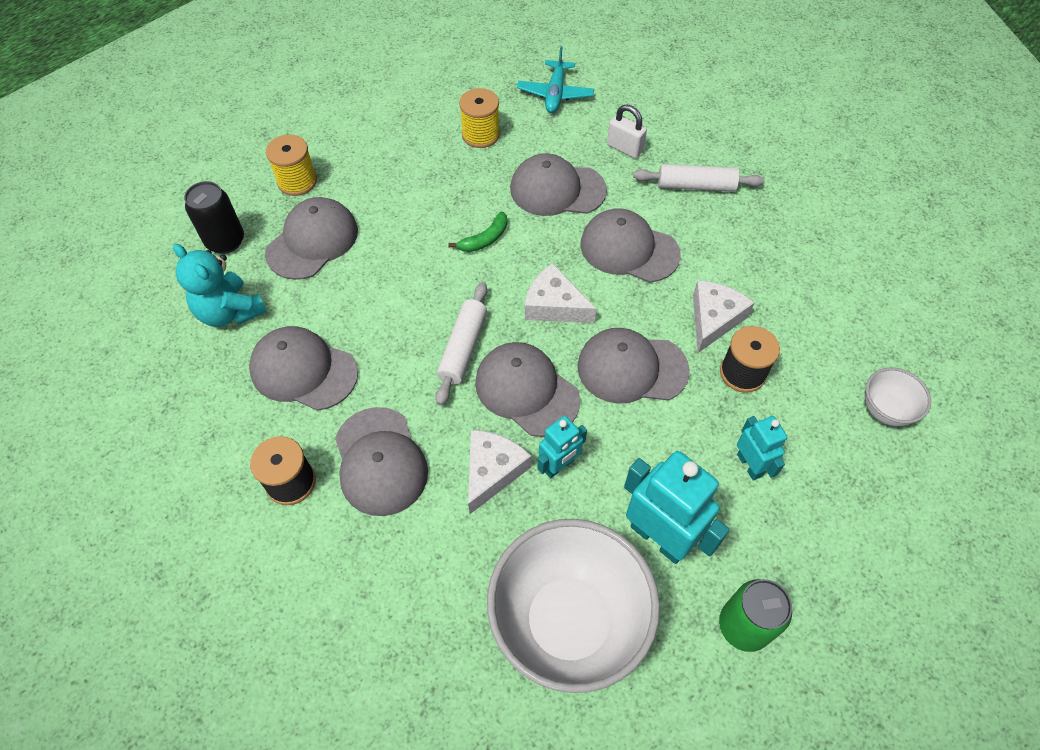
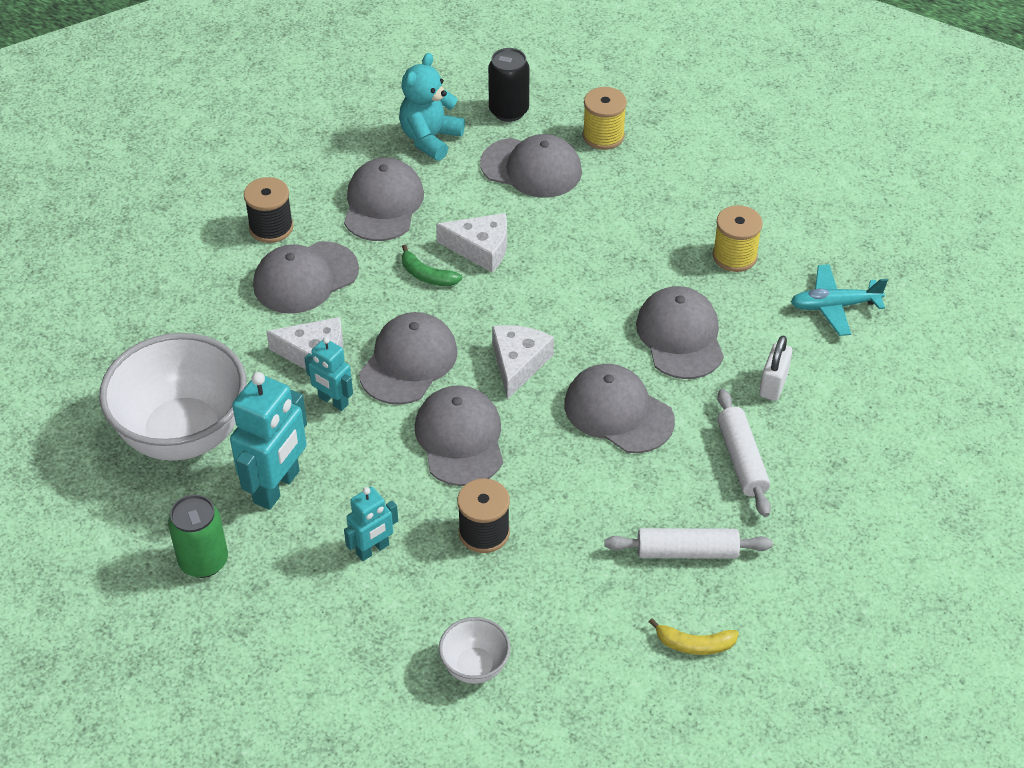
camera: 75 degrees right, 10 degrees down
white rolling pin [436,282,487,406] -> white rolling pin moved to [604,528,773,559]
green banana [449,211,507,252] -> green banana moved to [402,245,463,286]
grey cap [581,208,681,283] -> grey cap turned 60 degrees counterclockwise [564,364,675,453]
white cheese [693,280,754,353] -> white cheese moved to [436,213,507,273]
none -> yellow banana [649,618,739,655]

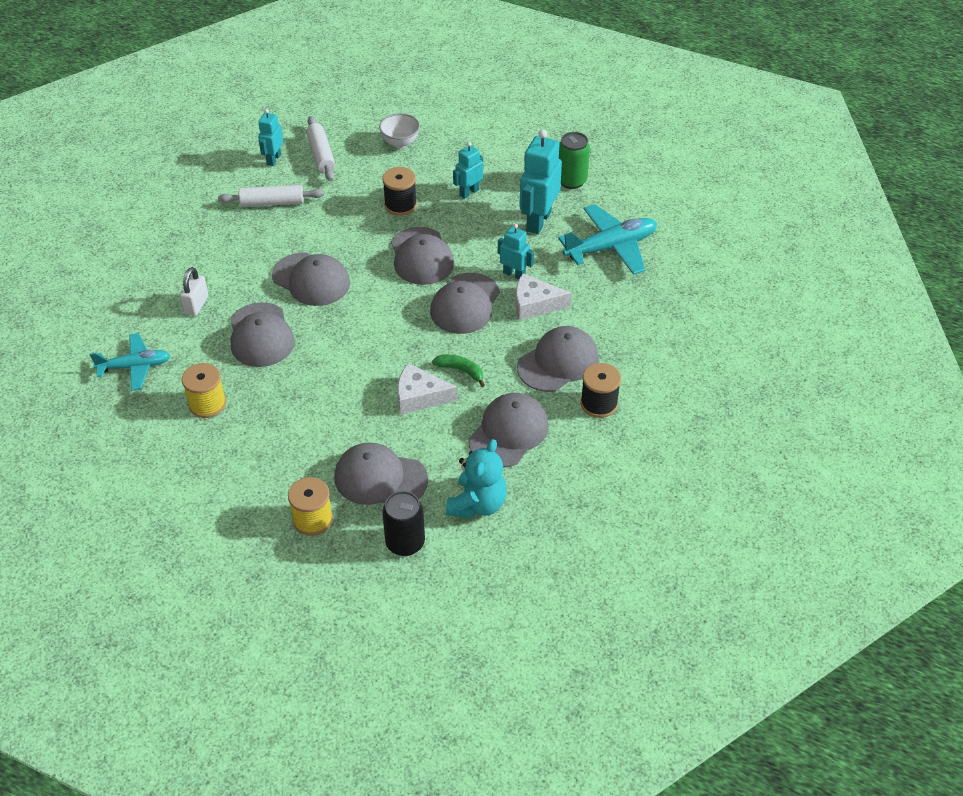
camera: 175 degrees right, 0 degrees up
white bowl [99,333,246,461] -> turquoise plane [558,204,657,275]
grey cap [344,158,424,241] -> grey cap turned 150 degrees counterclockwise [469,393,549,468]
white cheese [492,325,554,400] -> none
yellow banana [649,618,739,655] -> turquoise robot [258,109,283,166]
white rolling pin [717,389,771,517] -> white rolling pin moved to [306,116,335,181]

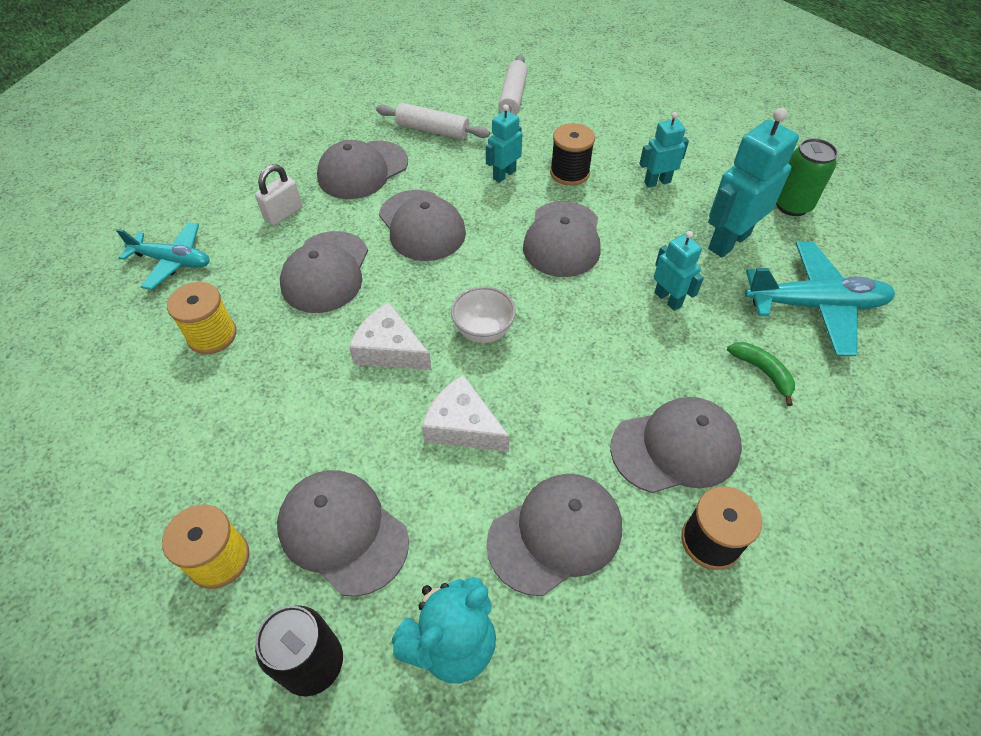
camera: 25 degrees right, 5 degrees up
turquoise robot [258,109,283,166] -> turquoise robot moved to [486,104,522,183]
white bowl [379,113,420,148] -> white bowl moved to [451,286,516,343]
grey cap [430,273,500,334] -> grey cap moved to [317,140,408,199]
green banana [432,354,485,387] -> green banana moved to [727,342,795,406]
white cheese [515,273,572,320] -> white cheese moved to [349,302,432,370]

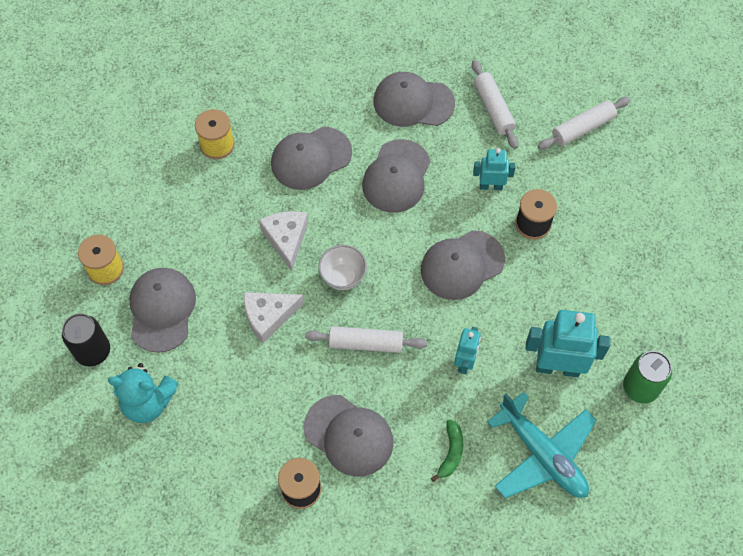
camera: 50 degrees right, 10 degrees up
turquoise plane [116,222,210,290] -> none
white padlock [255,164,302,226] -> none
white cheese [422,375,510,452] -> white cheese turned 105 degrees counterclockwise [244,292,304,343]
grey cap [486,474,622,596] -> none
turquoise robot [639,112,689,188] -> none
none -> white rolling pin [305,326,427,353]

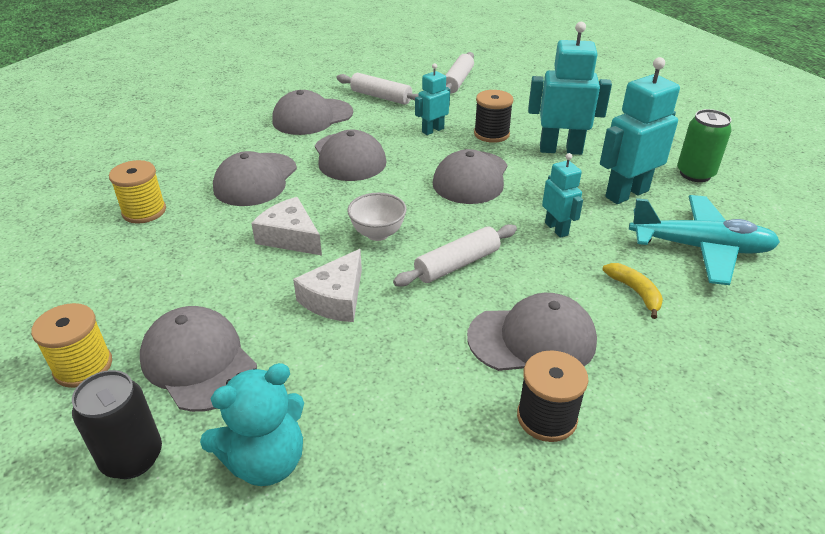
camera: 40 degrees left, 25 degrees down
green banana [431,419,463,482] -> yellow banana [602,263,663,319]
none -> turquoise robot [528,22,612,155]

